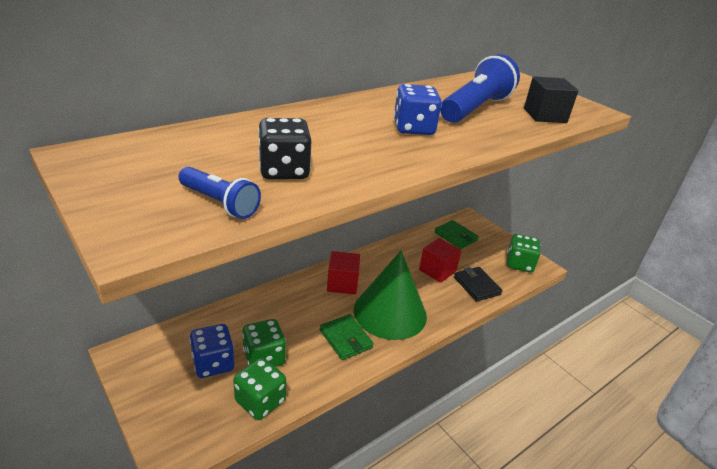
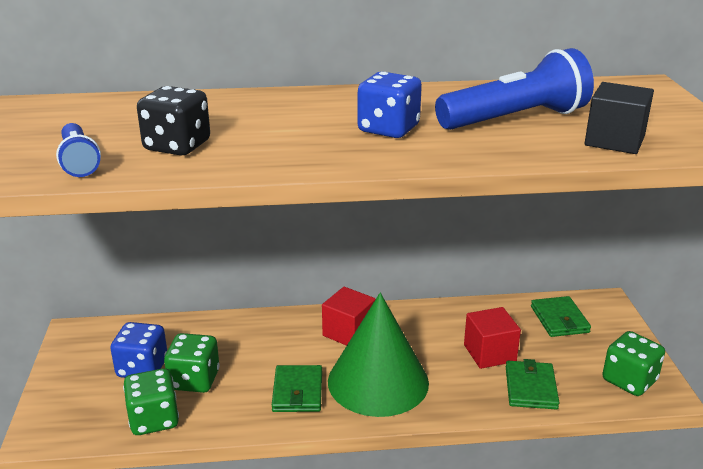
camera: 35 degrees right, 5 degrees down
black wallet [454,267,503,302] -> green wallet [506,359,559,409]

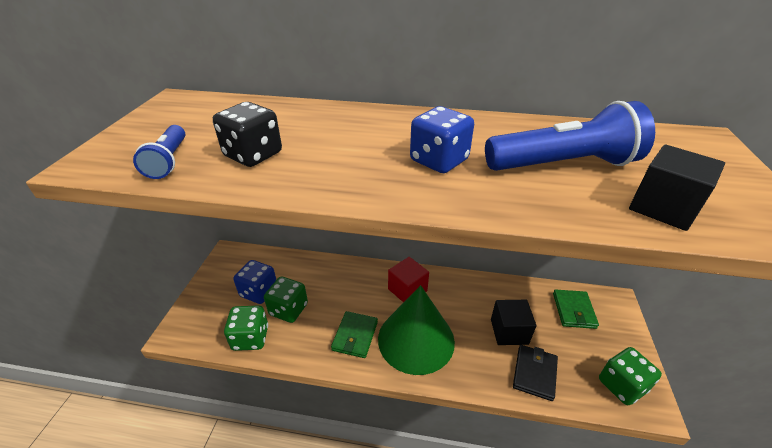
camera: 15 degrees right, 10 degrees up
red cube [464,307,521,369] -> black cube [491,300,536,345]
green wallet [506,359,559,409] -> black wallet [513,345,558,401]

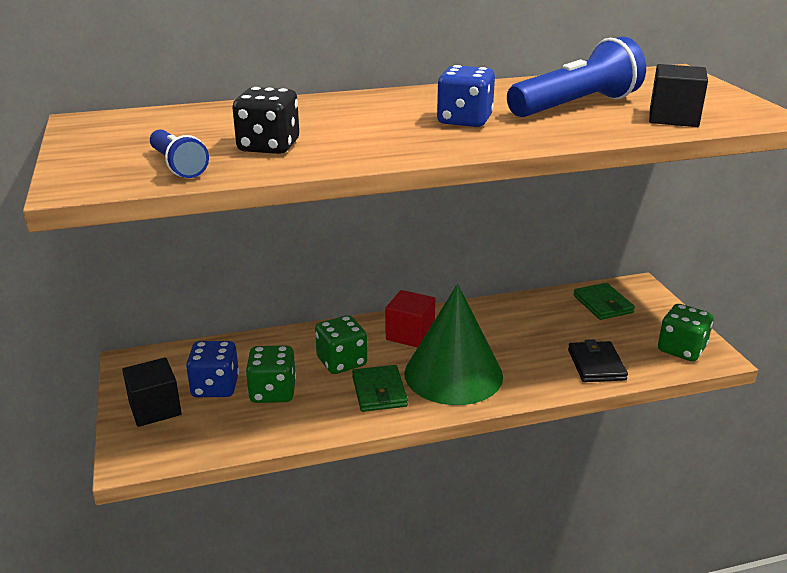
camera: 25 degrees left, 10 degrees down
green dice [224,305,268,351] -> green dice moved to [315,315,367,374]
black cube [491,300,536,345] -> black cube moved to [122,357,182,427]

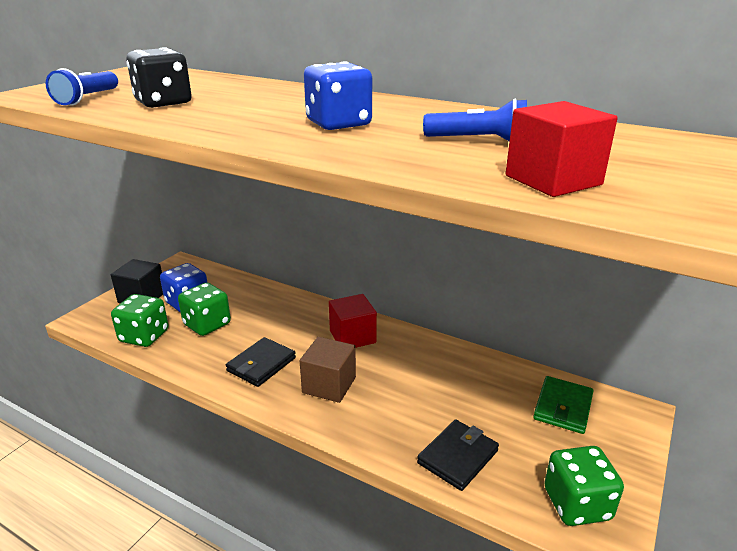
camera: 45 degrees right, 0 degrees up
green dice [315,315,367,374] -> green dice moved to [111,294,168,347]
green wallet [352,365,408,412] -> black wallet [226,337,296,387]
green cone [405,284,503,405] -> brown cube [300,337,356,403]
blue flashlight [507,37,646,117] -> blue flashlight [423,99,527,141], size x0.55
black cube [649,64,708,127] -> red cube [506,101,618,197]

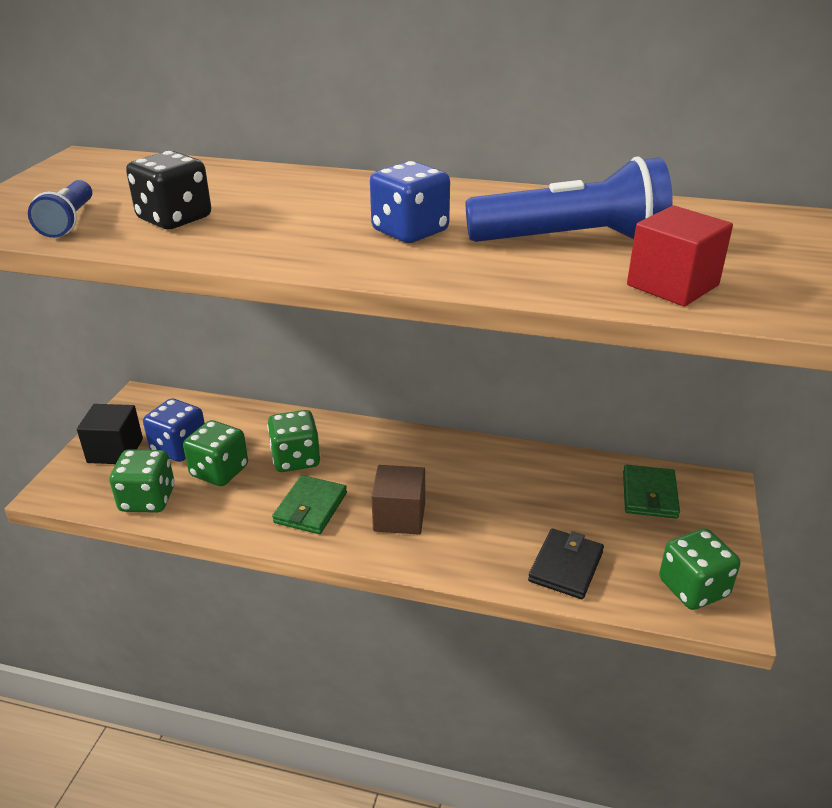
camera: 15 degrees left, 5 degrees up
black wallet [226,337,296,387] -> green wallet [272,475,347,534]
red cube [329,294,377,348] -> none
blue flashlight [423,99,527,141] -> blue flashlight [466,157,673,242], size x1.81
none -> green dice [267,410,321,472]

